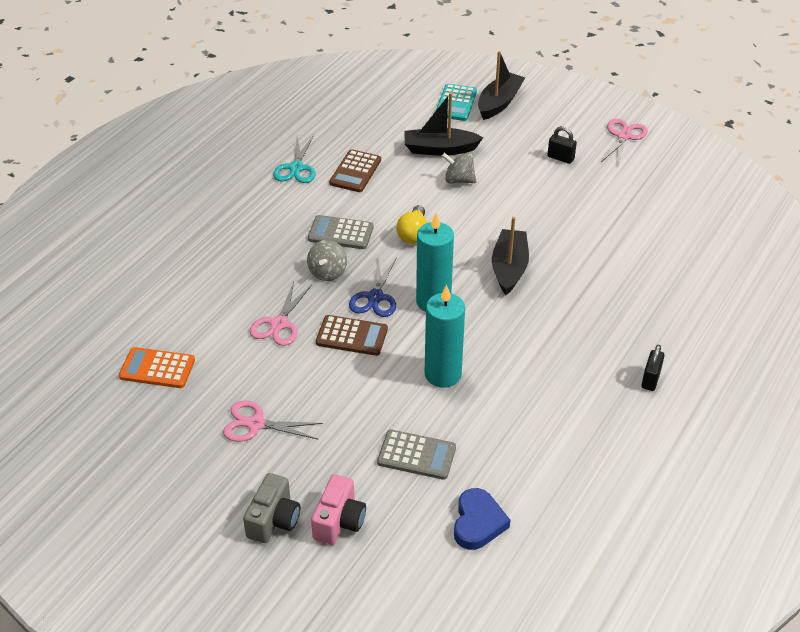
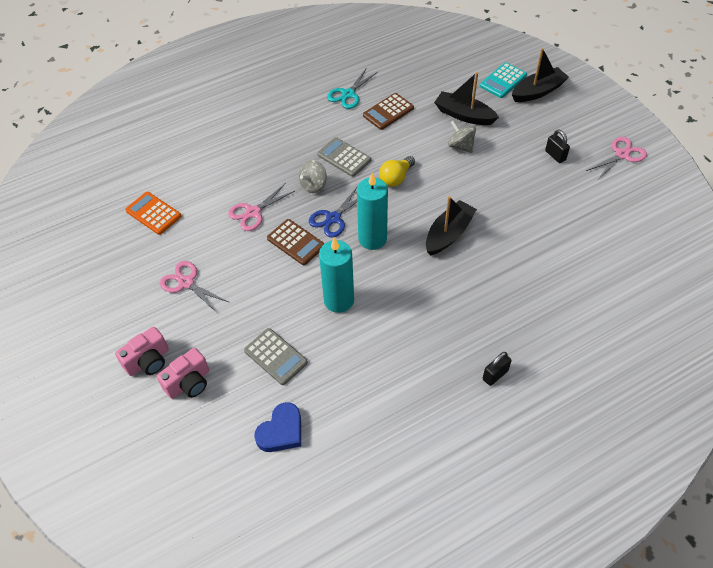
camera: 30 degrees right, 10 degrees up
grey camera [243,473,300,543] -> pink camera [115,327,169,376]

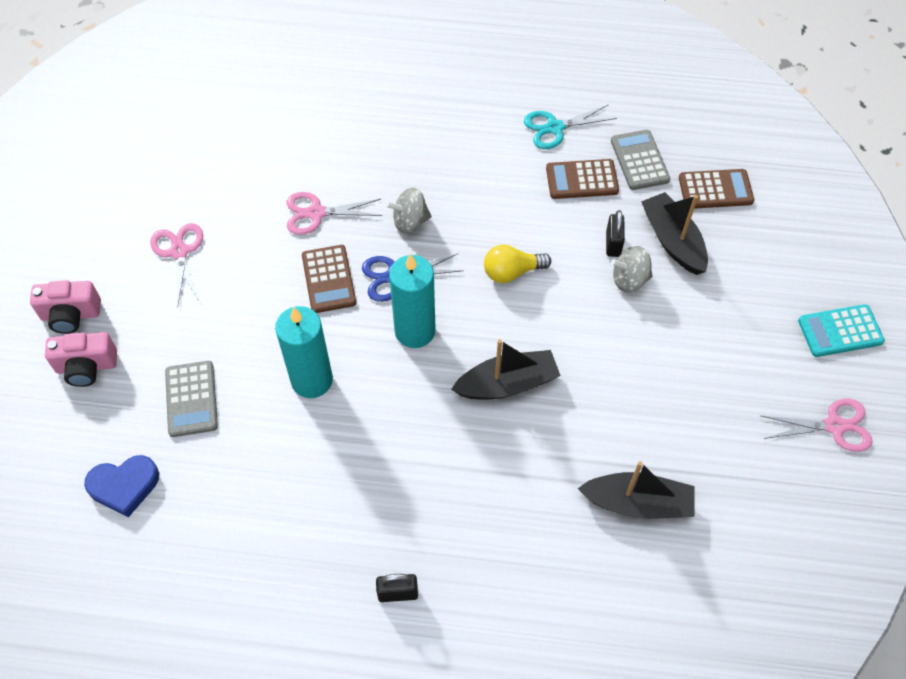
camera: 35 degrees right, 5 degrees up
orange calculator [125,192,181,235] -> none
grey calculator [317,137,371,177] -> grey calculator moved to [611,130,670,190]
grey spinning top [448,120,476,153] -> grey spinning top turned 90 degrees counterclockwise [611,246,653,293]
turquoise calculator [480,62,527,98] -> turquoise calculator moved to [798,304,885,357]
black boat [512,48,569,102] -> black boat moved to [577,461,694,519]
black padlock [545,130,570,163] -> black padlock moved to [606,210,625,257]
none -> brown calculator [679,169,754,209]

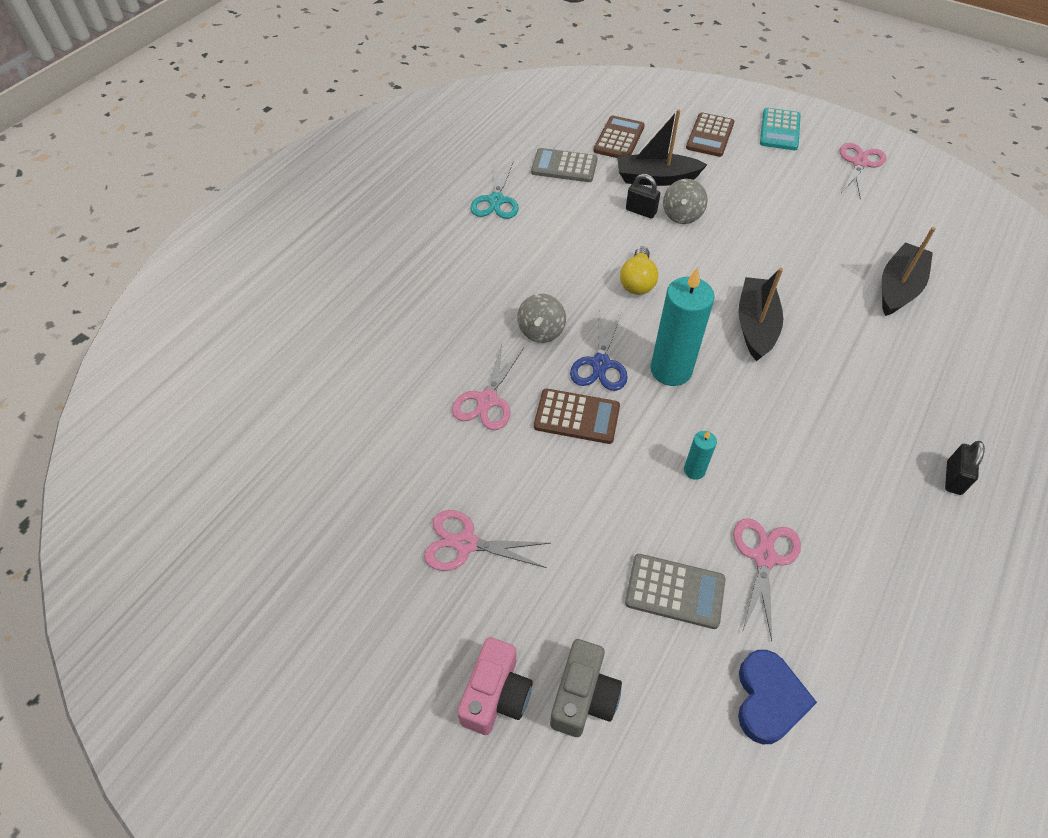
camera: 65 degrees left, 5 degrees down
pink camera [45,332,117,387] -> grey camera [550,639,622,737]
turquoise candle [275,306,333,398] -> turquoise candle [684,431,717,480], size x0.47
brown calculator [546,159,619,199] -> brown calculator moved to [686,113,734,157]
none -> pink scissors [733,518,801,641]

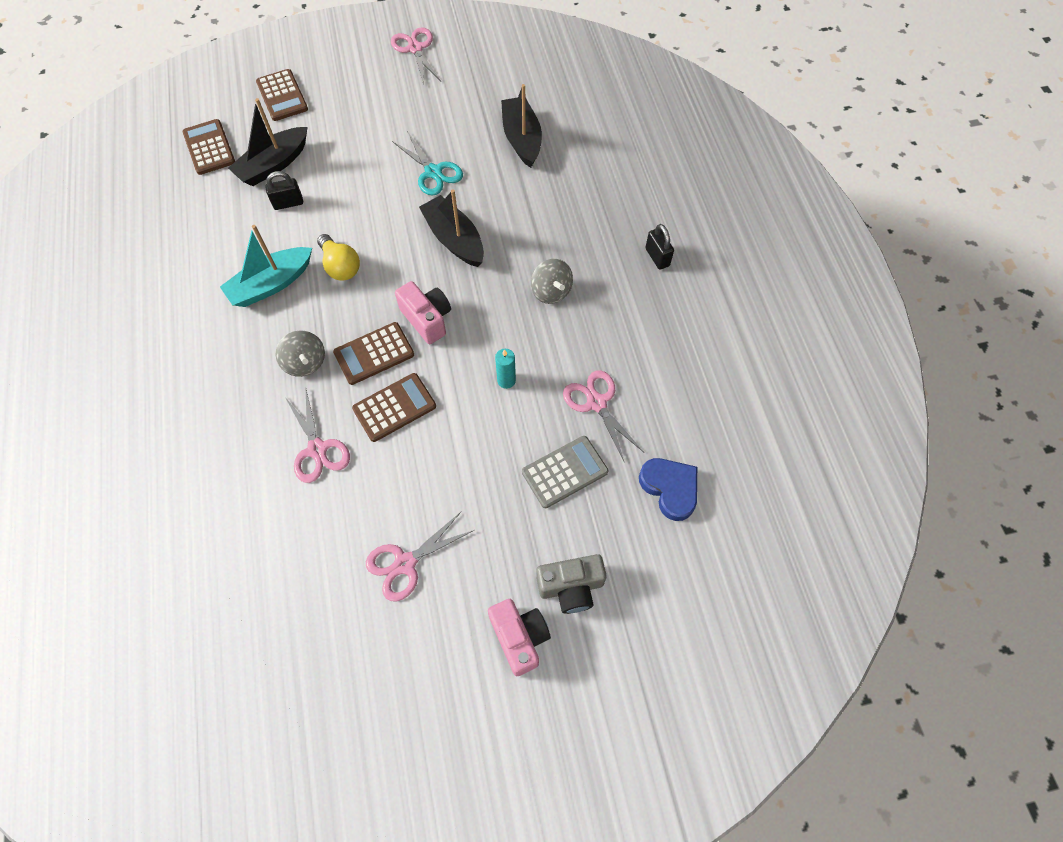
camera: 45 degrees left, 10 degrees up
turquoise scissors [470,162,519,219] -> turquoise scissors moved to [392,131,463,196]
grey calculator [531,148,598,182] -> none
grey camera [550,639,622,737] -> grey camera turned 105 degrees clockwise [536,554,607,614]
blue scissors [570,310,628,391] -> brown calculator [333,322,414,385]
turquoise candle [650,267,715,386] -> pink camera [395,281,451,344]
grey spinning top [663,179,708,224] -> grey spinning top moved to [531,259,573,304]
turquoise calculator [760,108,801,150] -> none
none -> turquoise boat [220,225,312,307]

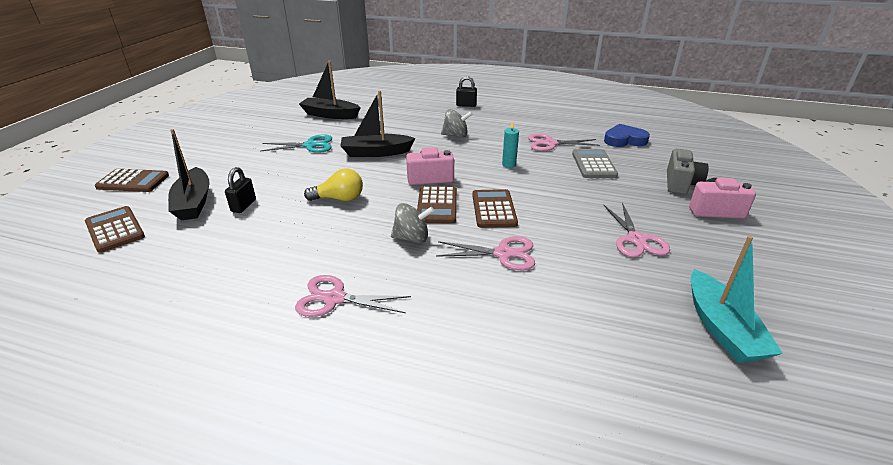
camera: 60 degrees left, 30 degrees down
brown calculator [183,119,235,175] -> brown calculator turned 45 degrees clockwise [85,206,145,253]
turquoise boat [220,225,312,307] -> turquoise boat moved to [691,235,783,363]
pink scissors [391,27,441,85] -> pink scissors moved to [295,275,411,317]

